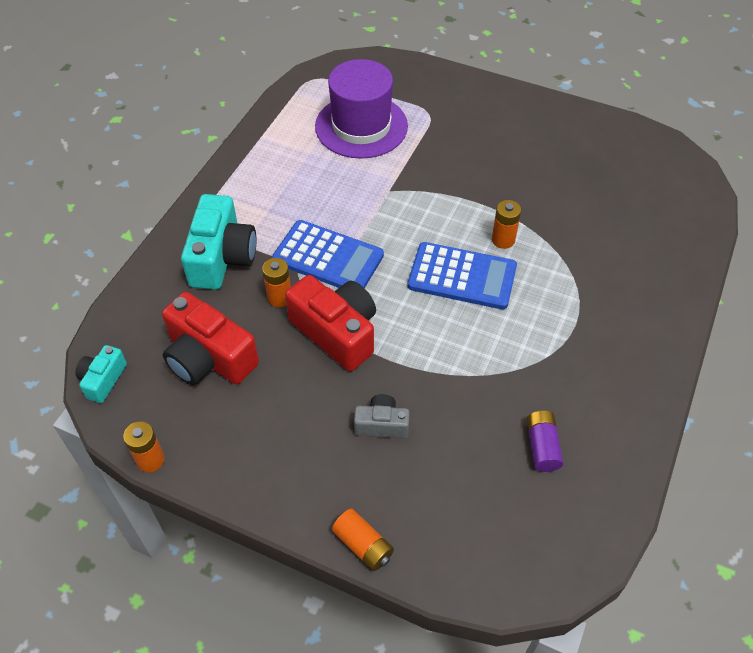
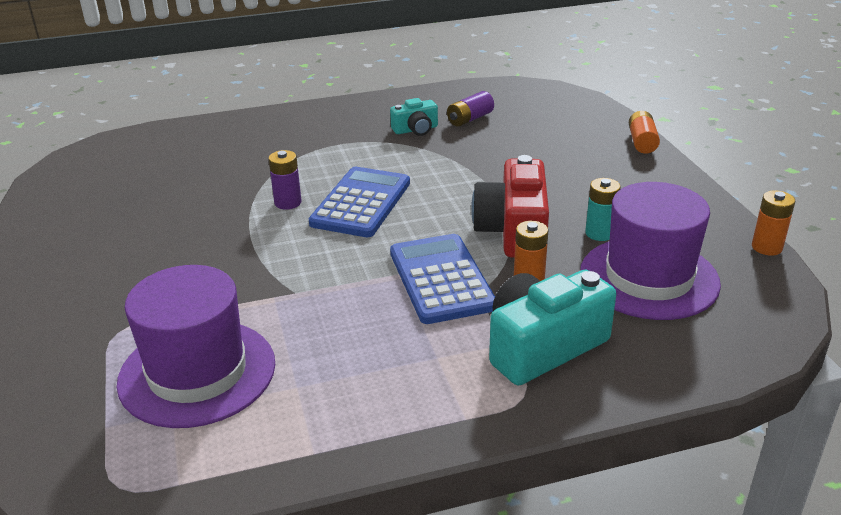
camera: 130 degrees left, 20 degrees down
turquoise camera [75,345,127,403] -> turquoise camera moved to [390,98,438,136]
red camera [162,292,259,385] -> purple hat [580,182,721,320]
grey camera [354,394,410,438] -> none
blue calculator [408,242,517,310] -> blue calculator turned 45 degrees clockwise [309,167,410,237]
orange battery [492,200,521,249] -> purple battery [268,150,302,210]
none -> turquoise battery [585,178,621,241]

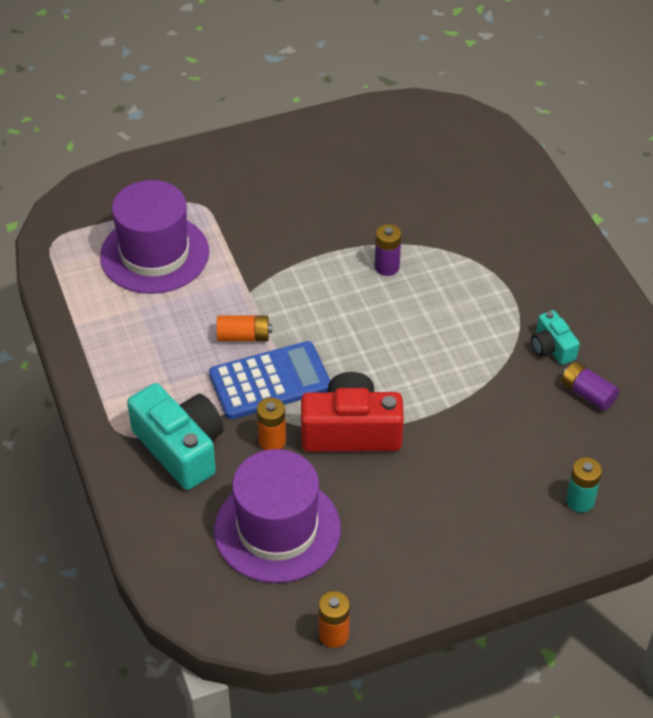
camera: 85 degrees right, 15 degrees up
blue calculator [309,167,410,237] -> none
turquoise battery [585,178,621,241] -> turquoise battery moved to [566,457,602,513]
orange battery [629,111,660,154] -> orange battery moved to [216,315,272,342]

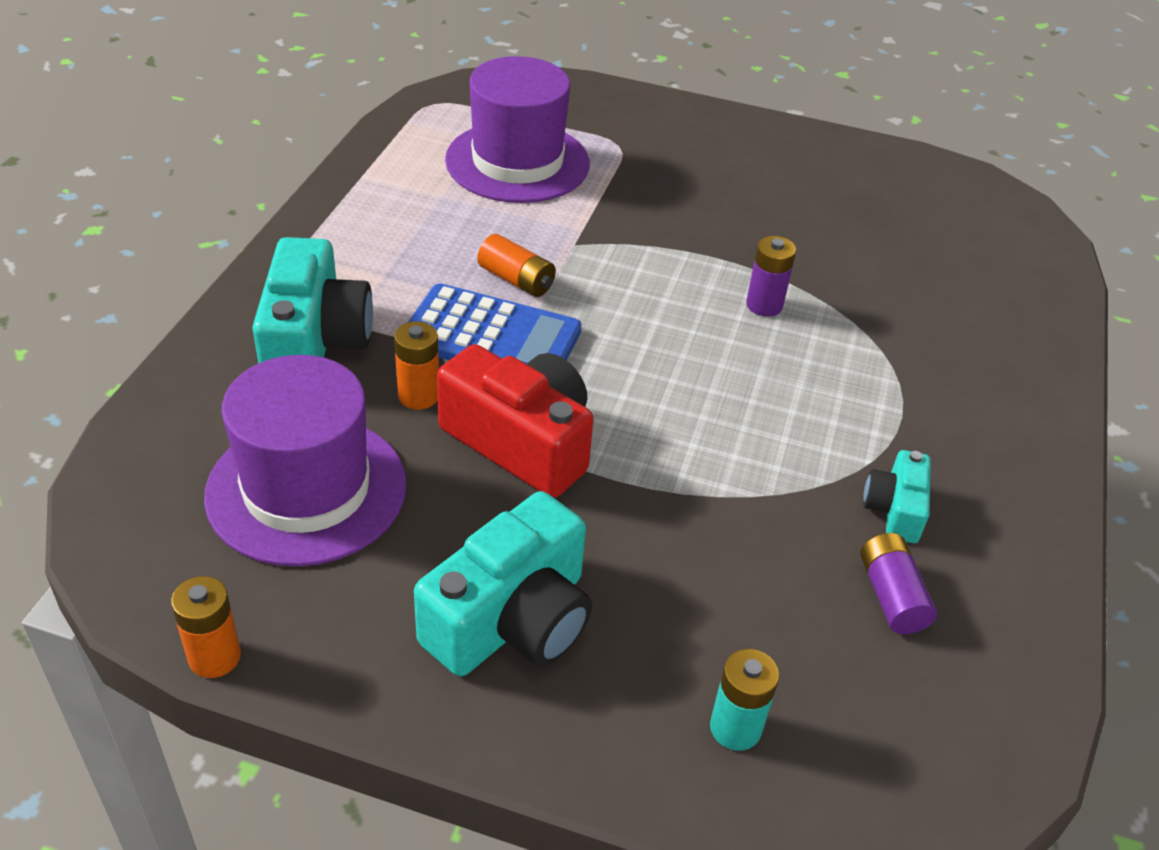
camera: 35 degrees right, 5 degrees down
none -> turquoise camera [414,491,592,676]

